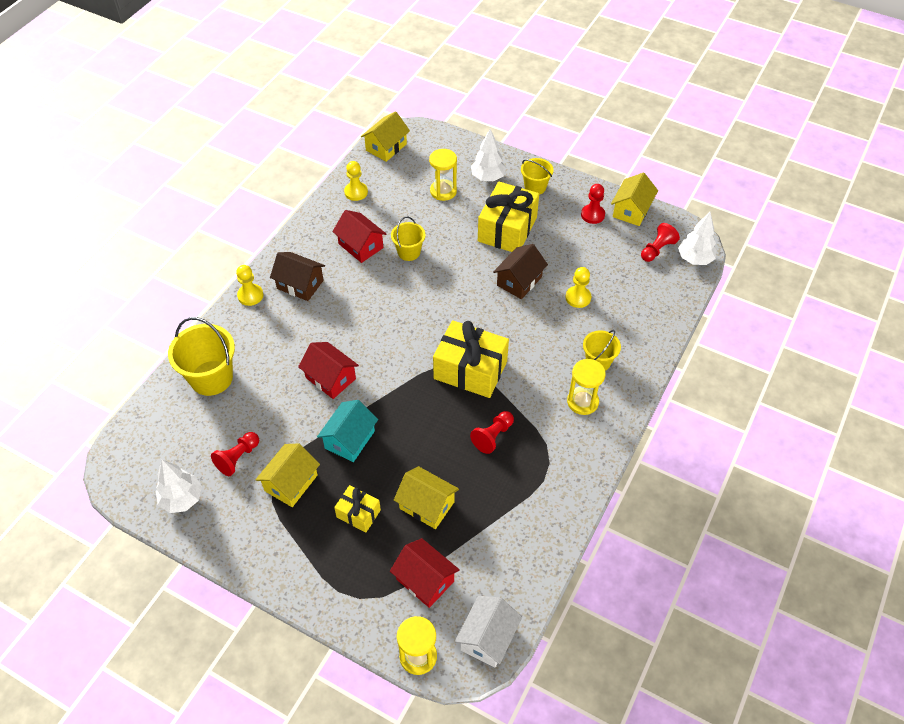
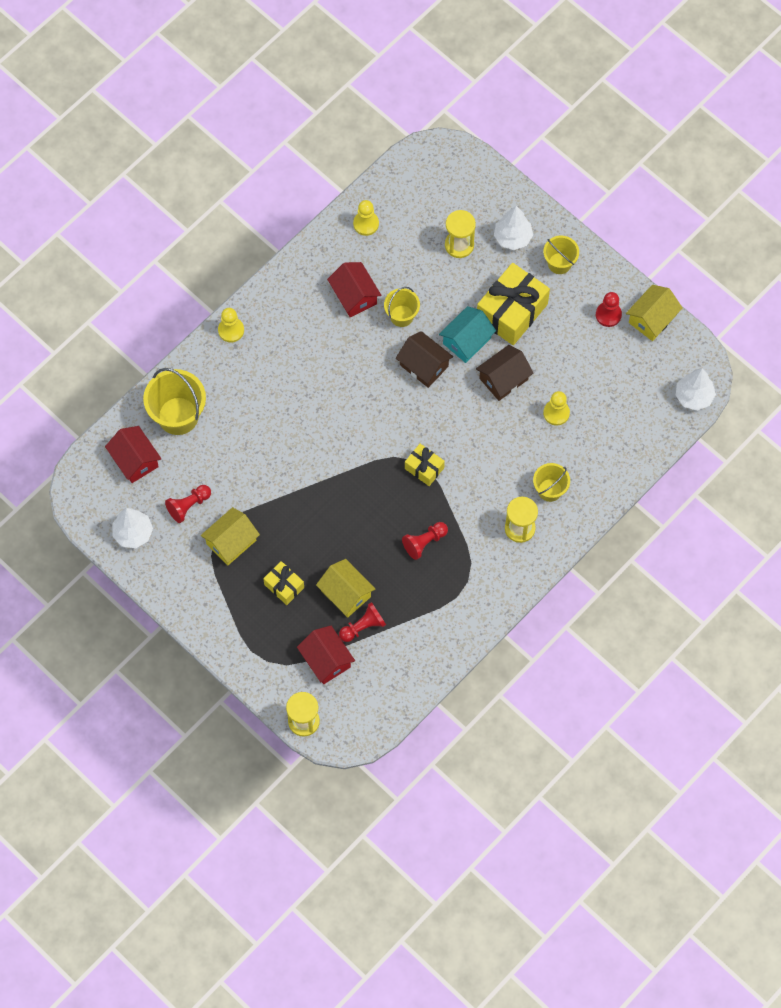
camera: 15 degrees right, 15 degrees up
brown house [270,252,325,301] -> brown house moved to [396,331,453,388]
red house [298,342,359,399] -> red house moved to [105,426,162,483]
turquoise house [317,400,378,462] -> turquoise house moved to [439,306,496,363]
yellow house [361,111,410,162] -> none
yellow gift [433,320,509,398] -> yellow gift [405,444,445,486], size x0.52
white house [455,596,522,667] -> none
red pawn [641,223,680,262] -> red pawn moved to [339,602,386,642]

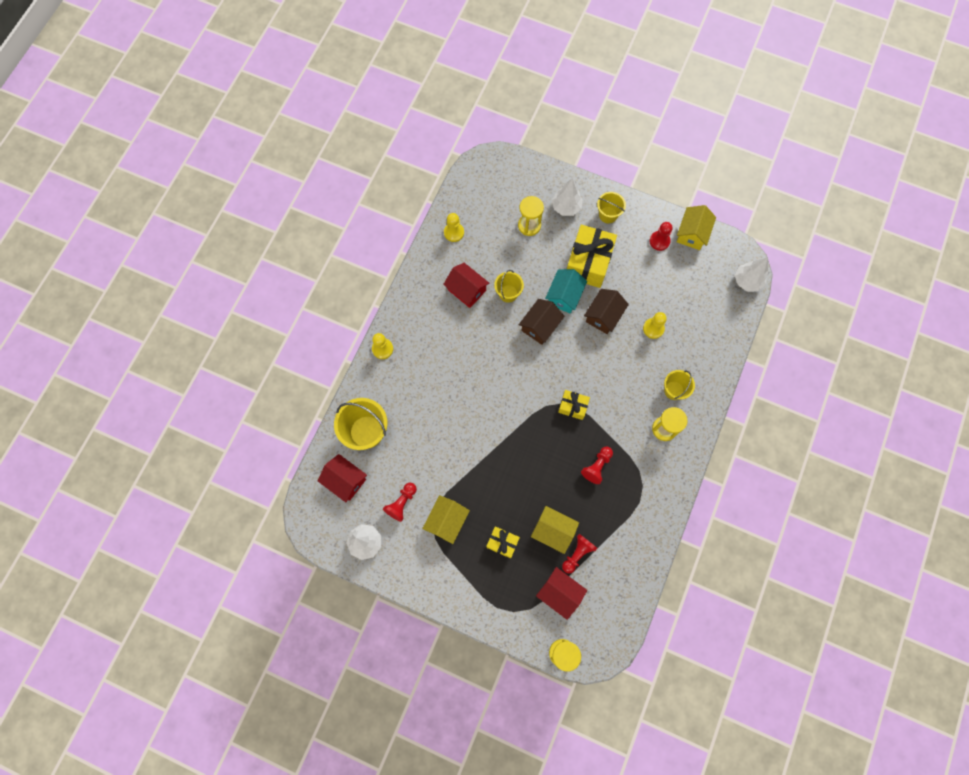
camera: 20 degrees left, 5 degrees up
brown house [396,331,453,388] -> brown house turned 75 degrees counterclockwise [519,299,565,345]

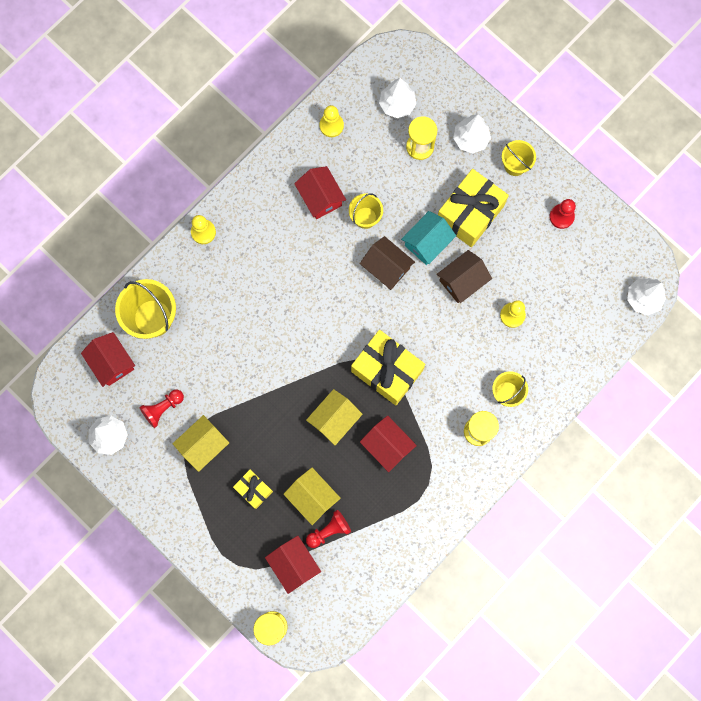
camera: 20 degrees right, 5 degrees up
brown house [519,299,565,345] -> brown house turned 75 degrees clockwise [360,236,415,290]
yellow gift [558,390,590,420] -> yellow gift [351,330,425,405], size x1.91
red pawn [581,446,613,484] -> red house [360,415,417,472]
yellow house [677,205,716,250] -> yellow house moved to [306,389,363,445]
none -> white tree [379,78,416,118]

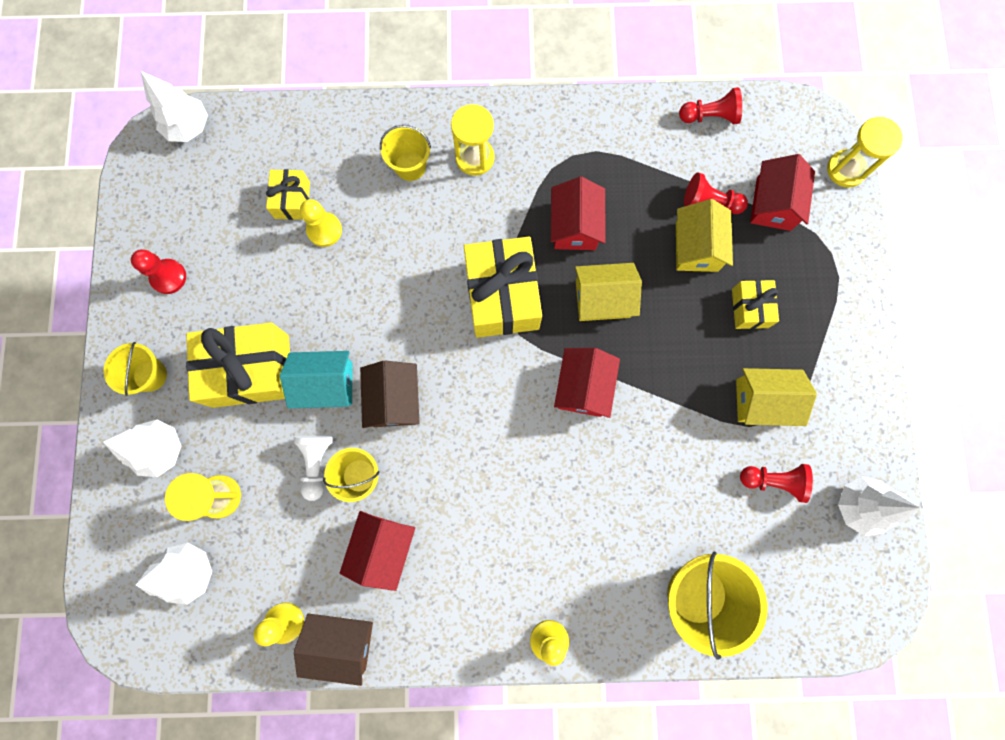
camera: 135 degrees left, 0 degrees up
red house [81,332,135,387] -> red house moved to [554,348,620,418]
brown house [437,250,492,303] -> brown house moved to [294,613,373,686]
none -> yellow gift [266,169,310,220]
none -> white pawn [294,435,333,501]
none -> red pawn [679,87,742,125]

